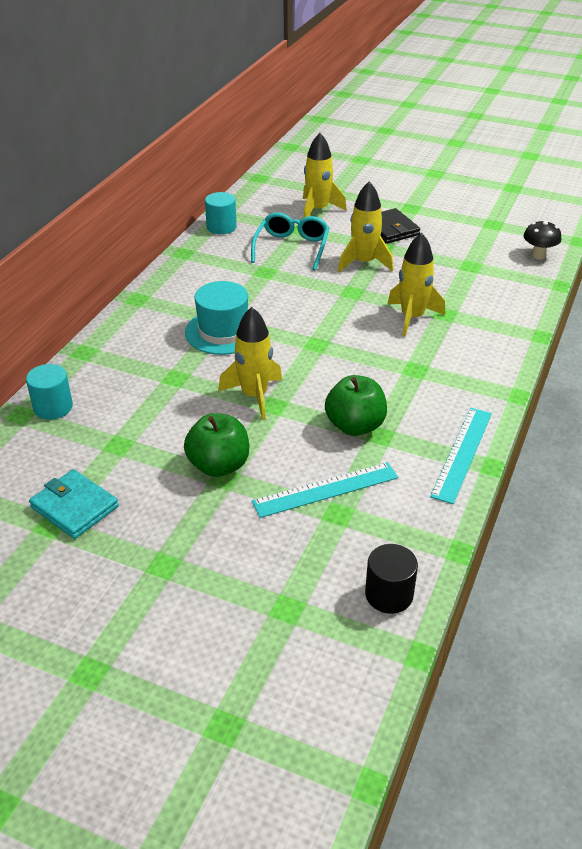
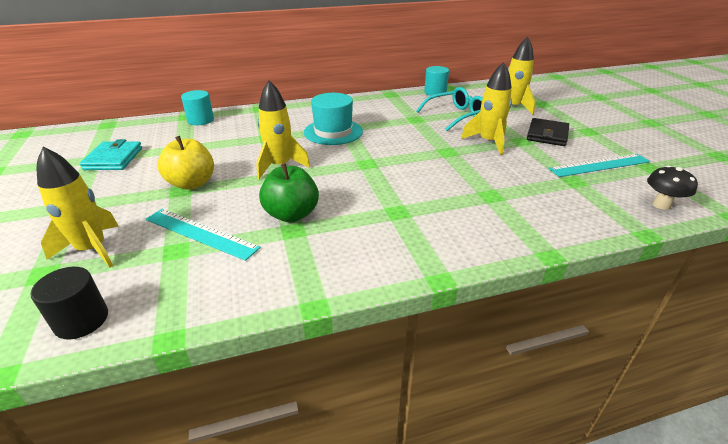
camera: 50 degrees right, 5 degrees down
green apple [184,413,249,477] -> yellow apple [158,136,214,190]
yellow rocket [388,232,445,337] -> yellow rocket moved to [37,147,118,268]
turquoise ruler [430,408,492,504] -> turquoise ruler moved to [548,154,650,177]

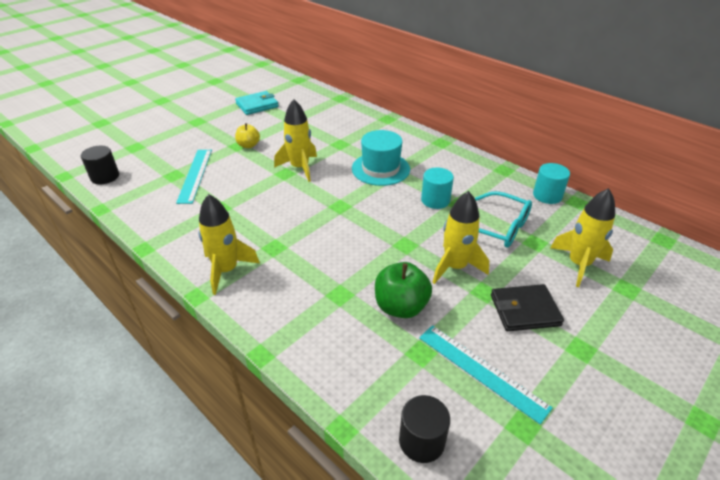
camera: 60 degrees right, 5 degrees up
yellow rocket [37,147,118,268] -> yellow rocket moved to [199,194,260,295]
yellow apple [158,136,214,190] -> yellow apple [235,123,260,148], size x0.62
turquoise cylinder [181,90,214,125] -> turquoise cylinder moved to [421,167,454,209]
green apple [259,163,319,223] -> green apple moved to [375,262,432,318]
black mushroom [647,165,698,210] -> black cylinder [399,395,450,463]

